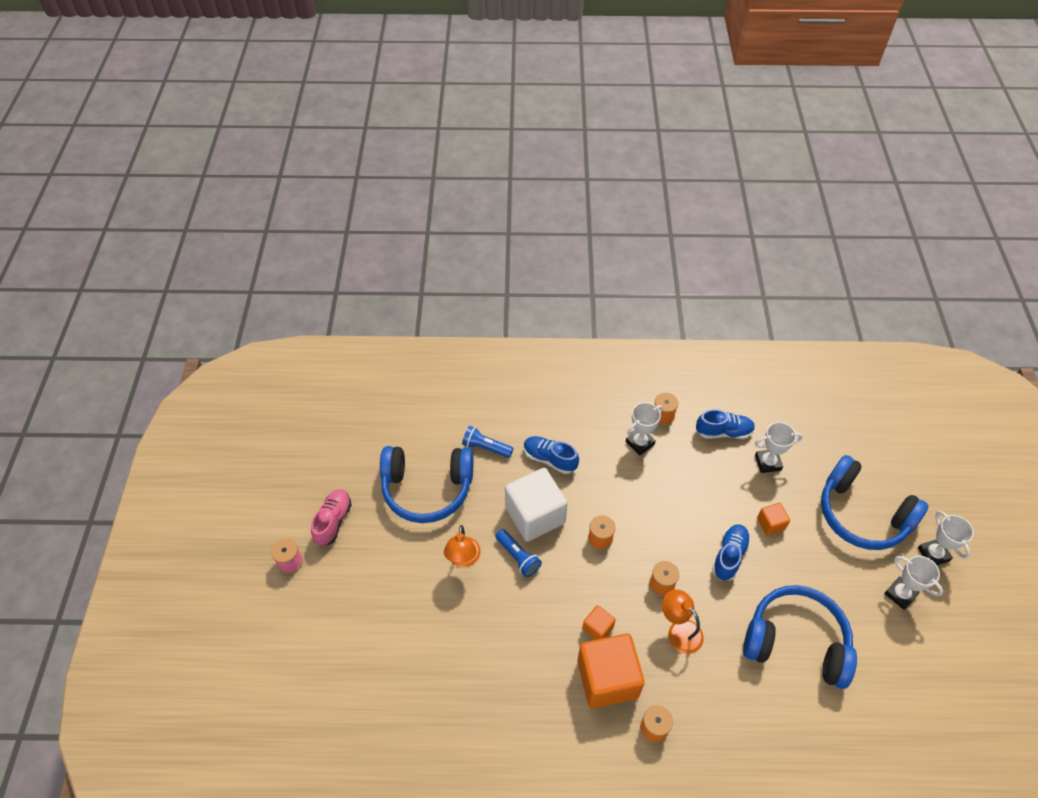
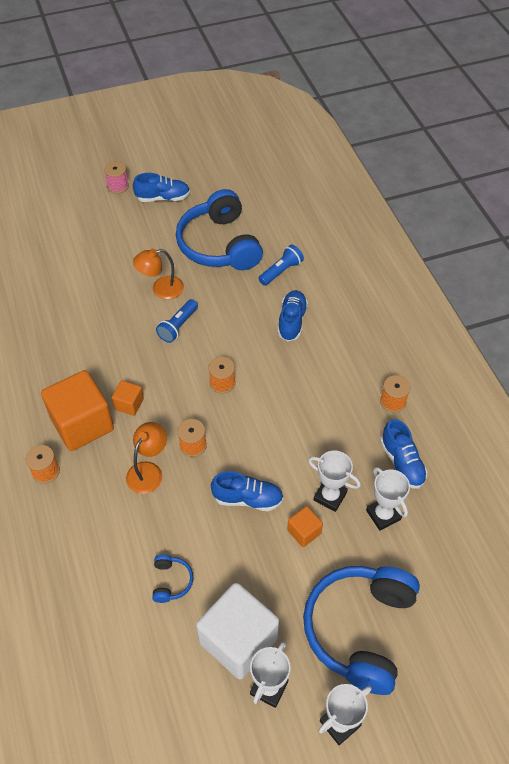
camera: 70 degrees right, 0 degrees up
pink shoe [311,489,351,546] -> blue shoe [133,173,190,202]
blue flashlight [462,426,513,458] -> blue flashlight turned 45 degrees clockwise [258,245,304,286]
white cube [505,468,568,542] -> white cube moved to [196,583,279,679]
white trophy [626,402,663,455] -> white trophy moved to [308,451,361,512]
blue headphones [743,585,857,689] -> blue headphones [152,555,193,603], size x0.40

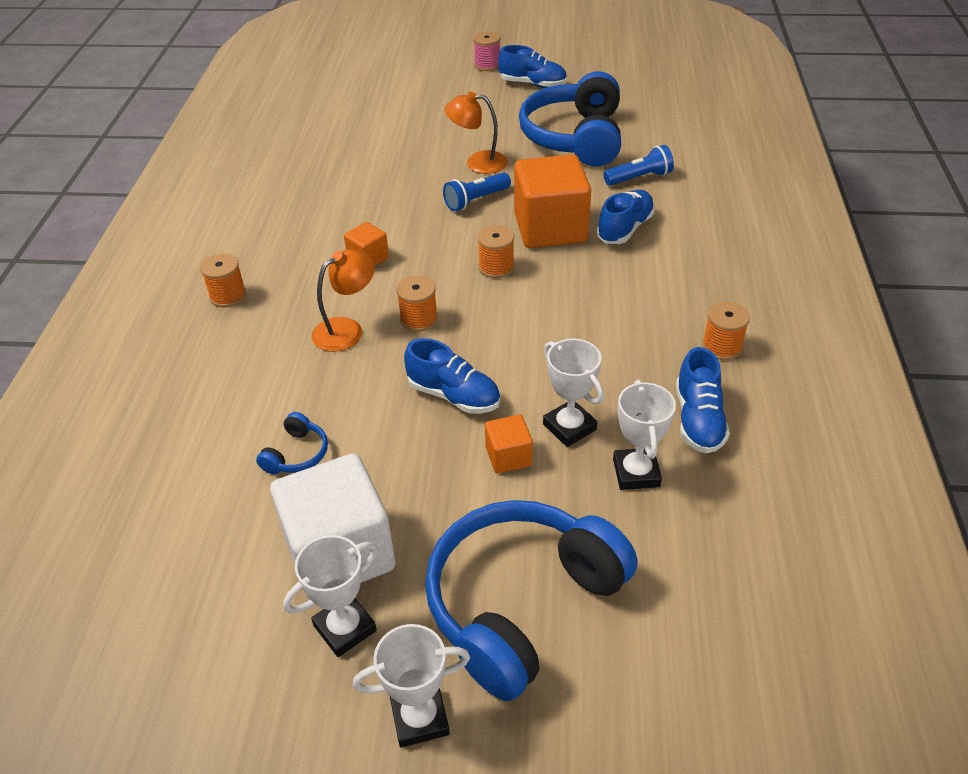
camera: 25 degrees right, 10 degrees down
orange cube [41,370,114,451] -> orange cube moved to [514,154,591,248]

